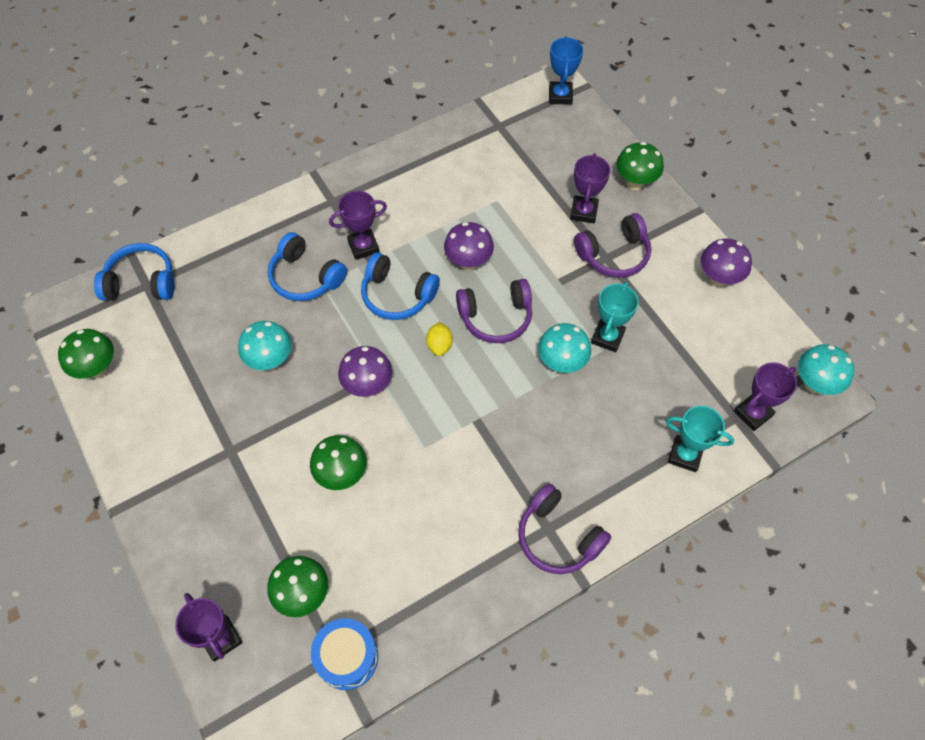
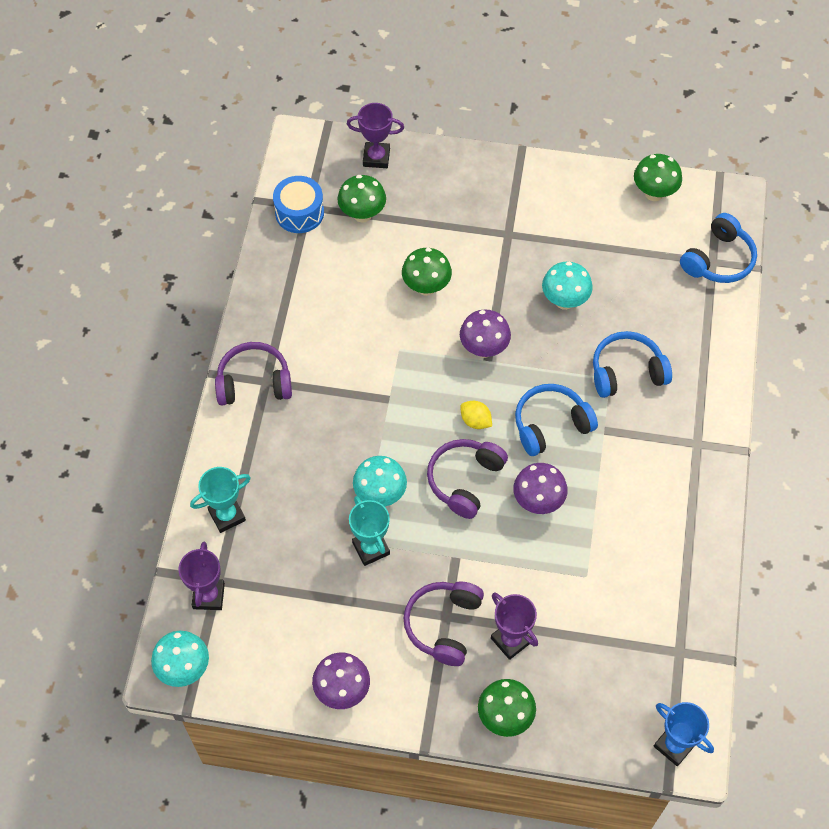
camera: 130 degrees right, 0 degrees up
purple trophy [329,191,387,260] -> none

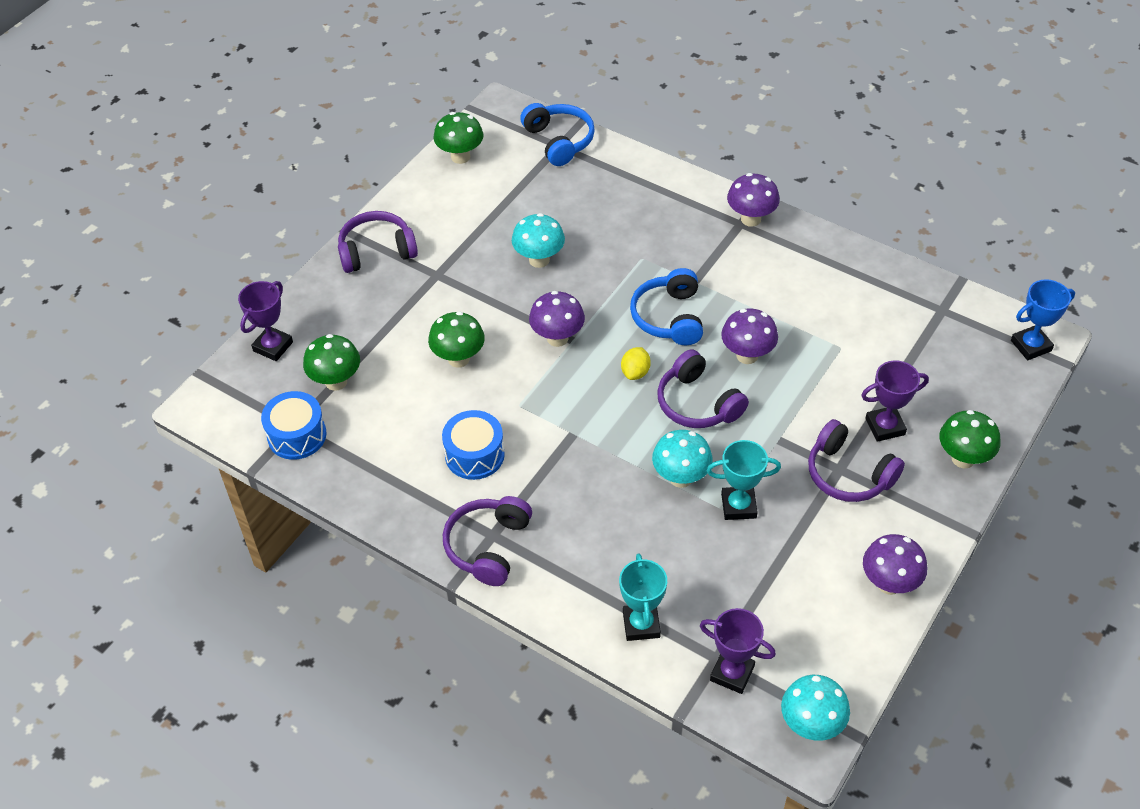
camera: 65 degrees left, 10 degrees down
yellow lemon [460,401,492,429] -> yellow lemon turned 45 degrees counterclockwise [621,347,651,380]
blue headphones [593,331,672,398] -> none
none -> purple headphones [338,211,418,273]
none -> blue drum [442,410,505,480]
none -> purple mushroom [727,173,780,227]

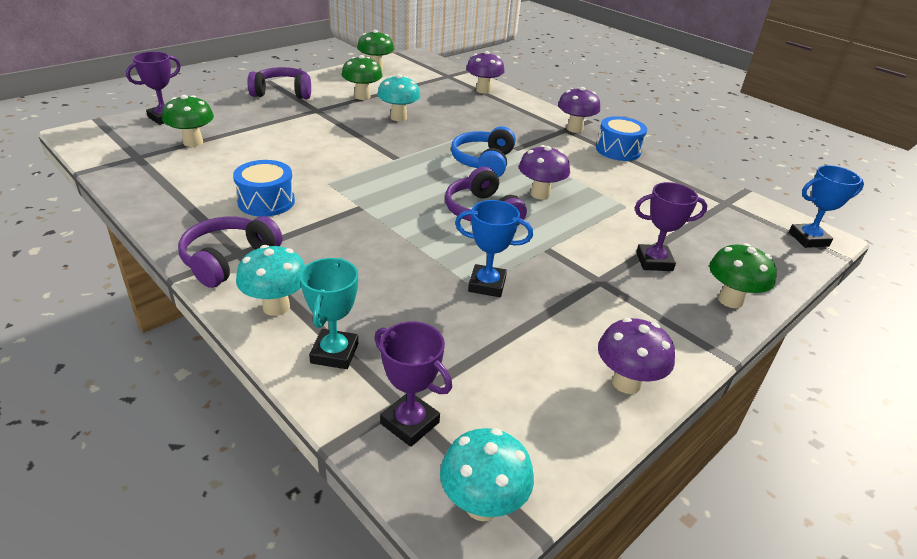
camera: 10 degrees right, 15 degrees down
blue drum [261,391,327,460] -> blue drum moved to [596,116,647,161]
green mushroom [428,312,485,368] -> green mushroom moved to [341,55,383,100]
blue headphones [520,103,595,166] -> none
purple mushroom [529,291,585,347] -> purple mushroom moved to [466,51,505,94]
yellow lemon [621,347,651,380] -> none
turquoise mushroom [652,430,713,488] -> turquoise mushroom moved to [236,245,305,316]
turquoise trophy [707,440,781,520] -> blue trophy [455,200,533,297]
purple headphones [808,419,905,502] -> none

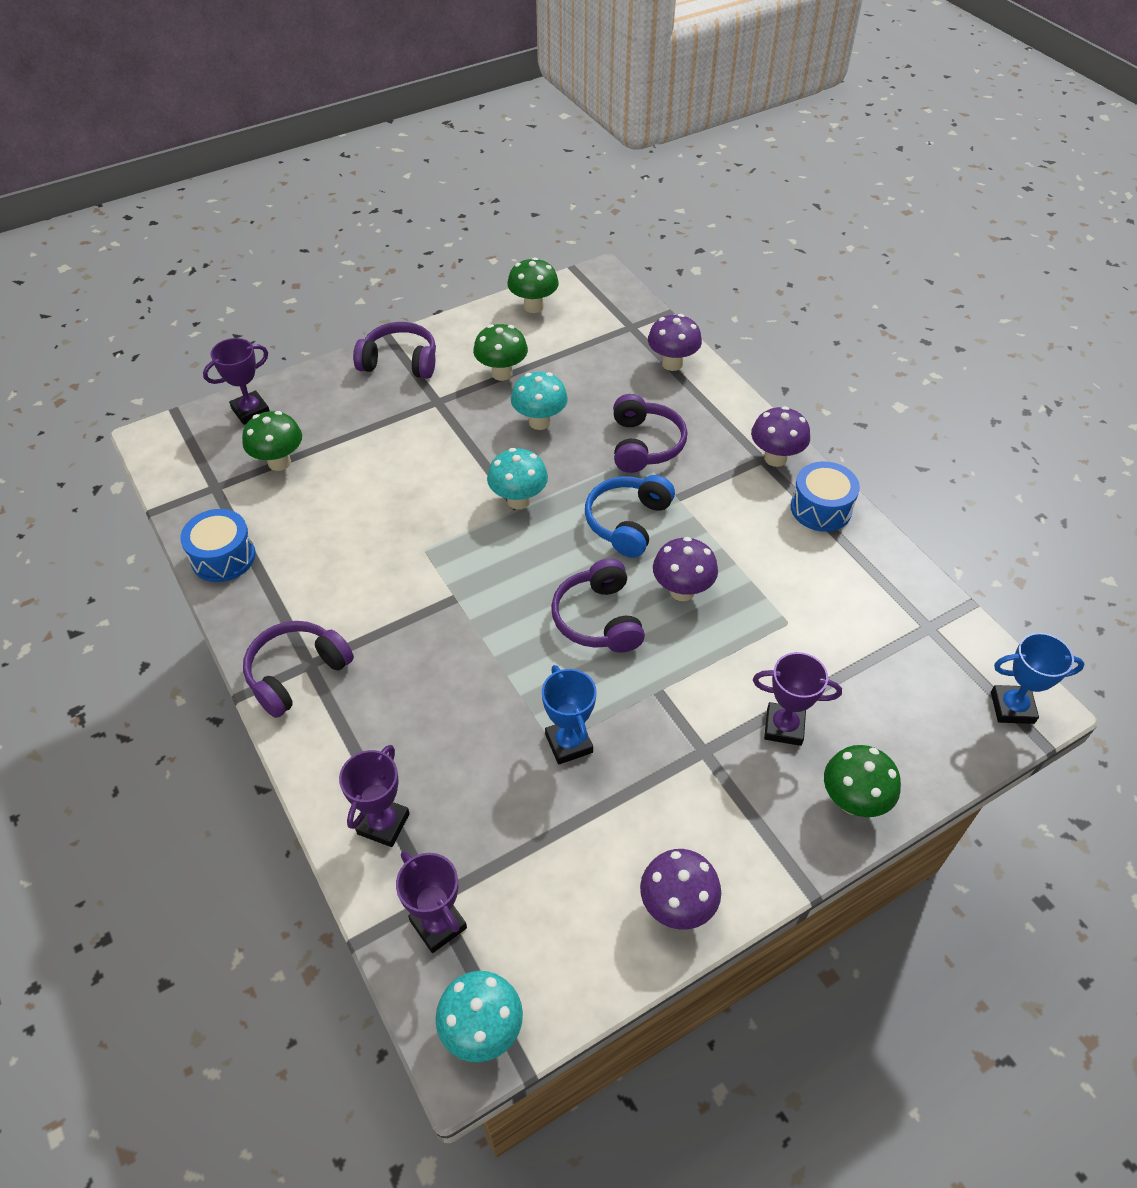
camera: 15 degrees right, 15 degrees up
blue drum [233,160,295,217] -> blue drum moved to [180,509,256,582]
turquoise mushroom [236,245,305,316] -> turquoise mushroom moved to [487,448,548,509]
turquoise trophy [300,258,358,369] -> purple trophy [339,745,410,847]
blue trophy [455,200,533,297] -> blue trophy turned 45 degrees clockwise [542,665,597,764]
none -> purple headphones [613,394,687,473]

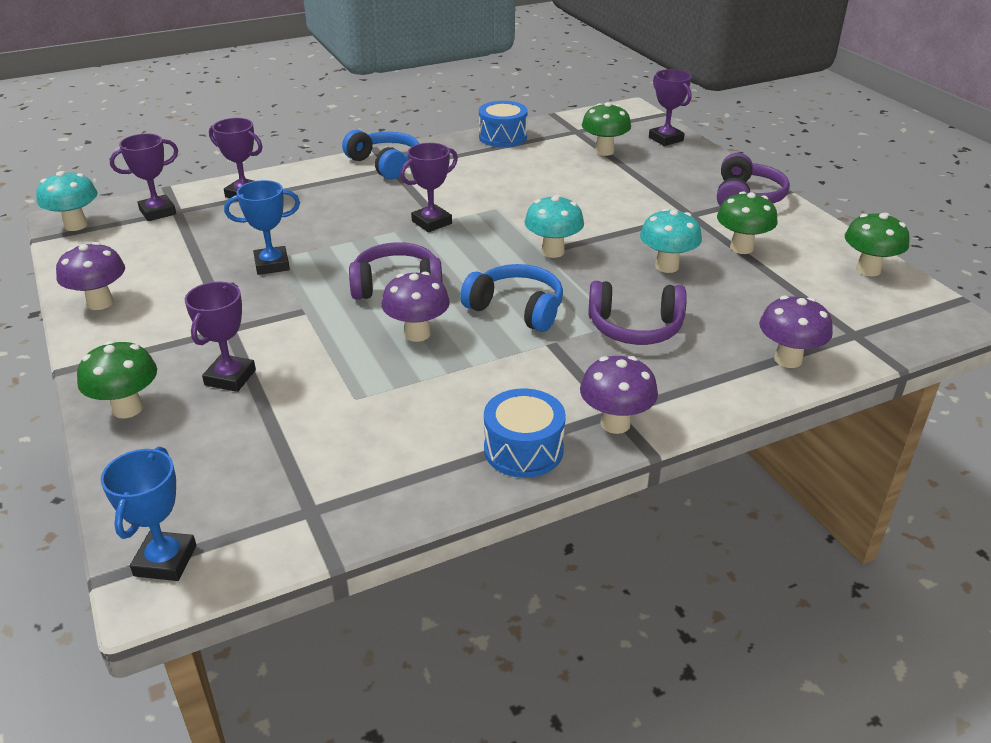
camera: 95 degrees right, 15 degrees down
purple headphones [243,621,354,718] -> blue headphones [342,130,419,180]
none -> purple trophy [400,143,458,232]

